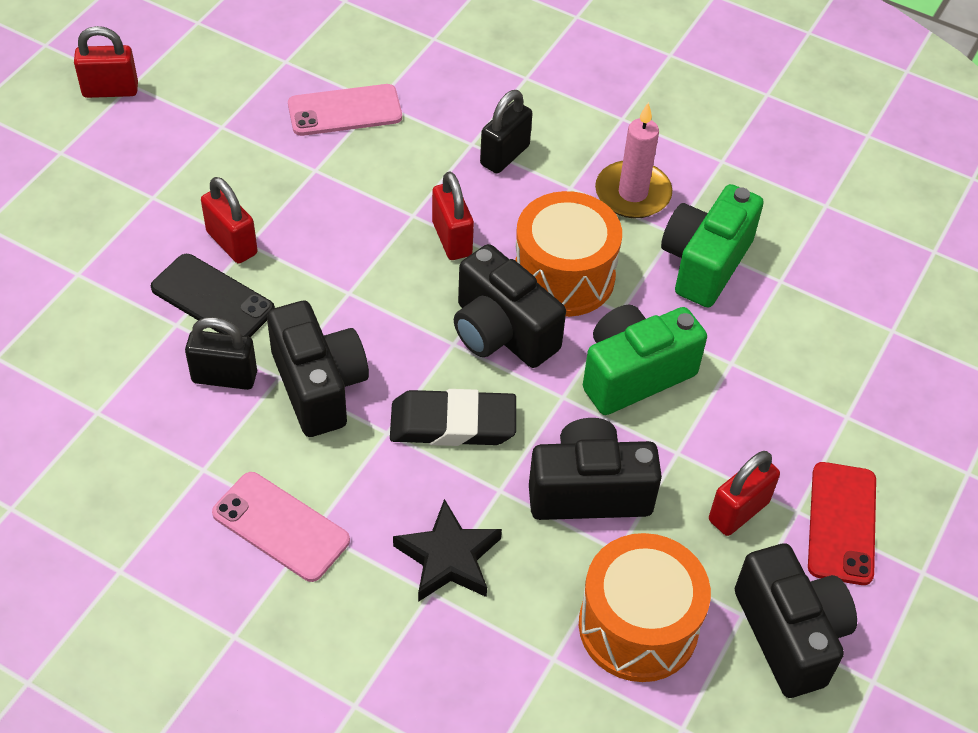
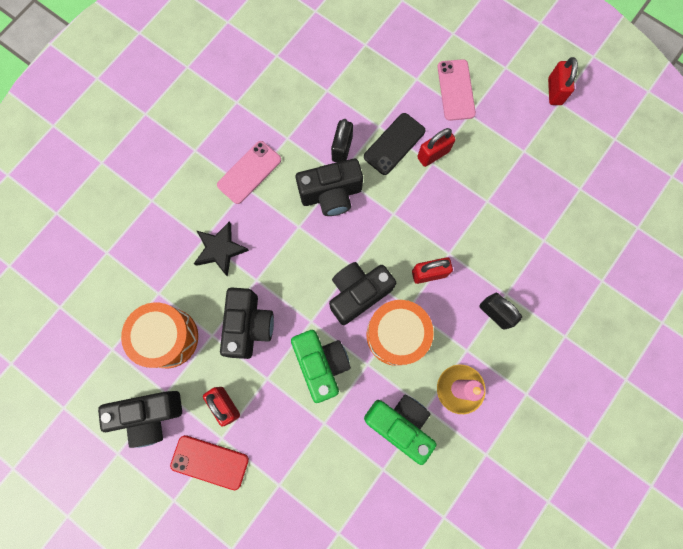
camera: 100 degrees right, 25 degrees up
pink phone [288,84,402,136] -> pink phone moved to [437,59,476,121]
black eraser [390,389,516,446] -> none

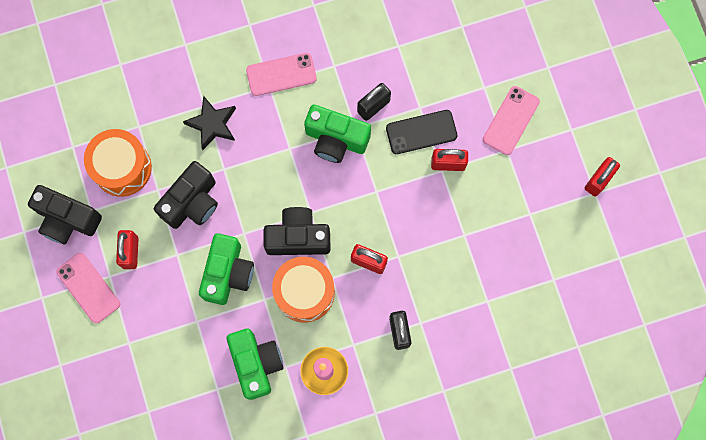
camera: 35 degrees right, 0 degrees up
red phone [170,435,249,490] -> pink phone [56,253,120,323]
black camera [296,159,363,216] -> green camera [304,105,371,163]

